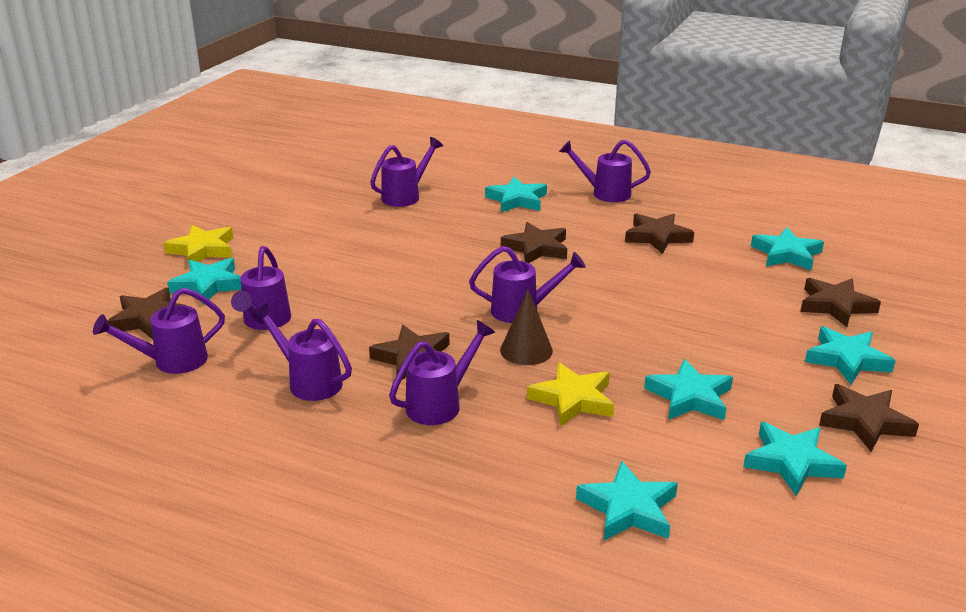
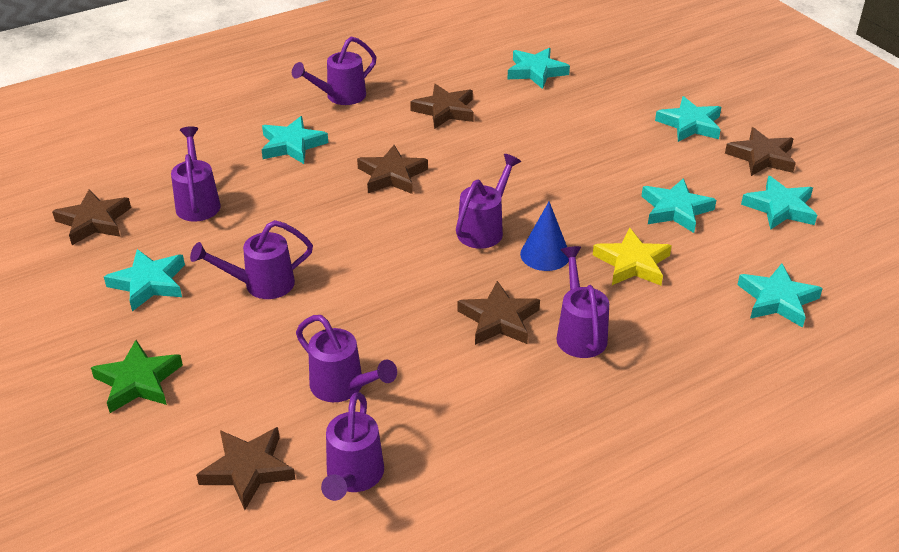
camera: 55 degrees left, 10 degrees up
yellow star [163,225,233,264] -> green star [91,340,183,413]
turquoise star [167,258,241,305] -> turquoise star moved to [104,249,185,312]
purple watering can [251,303,352,401] -> purple watering can moved to [190,220,313,299]
brown cone [500,289,553,365] -> blue cone [520,202,569,271]
brown star [800,278,881,327] -> brown star moved to [52,189,131,245]

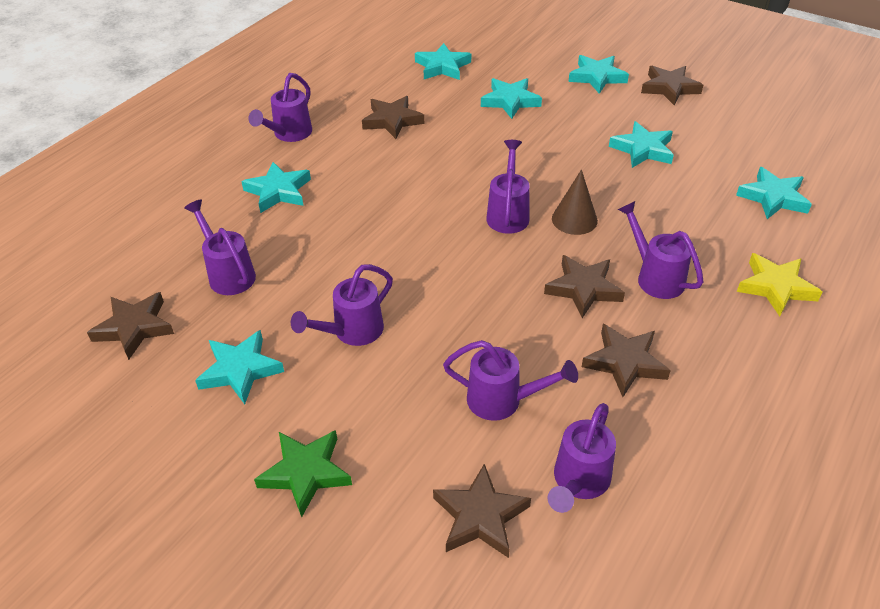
camera: 25 degrees left, 5 degrees up
purple watering can [321,392,384,501] -> purple watering can turned 45 degrees clockwise [548,403,616,513]
brown star [357,145,428,194] -> brown star moved to [582,324,671,397]
blue cone [520,202,569,271] -> brown cone [552,170,598,235]
yellow star [593,228,672,285] -> yellow star moved to [737,253,822,317]
turquoise star [741,176,817,230] -> turquoise star moved to [481,78,542,119]

